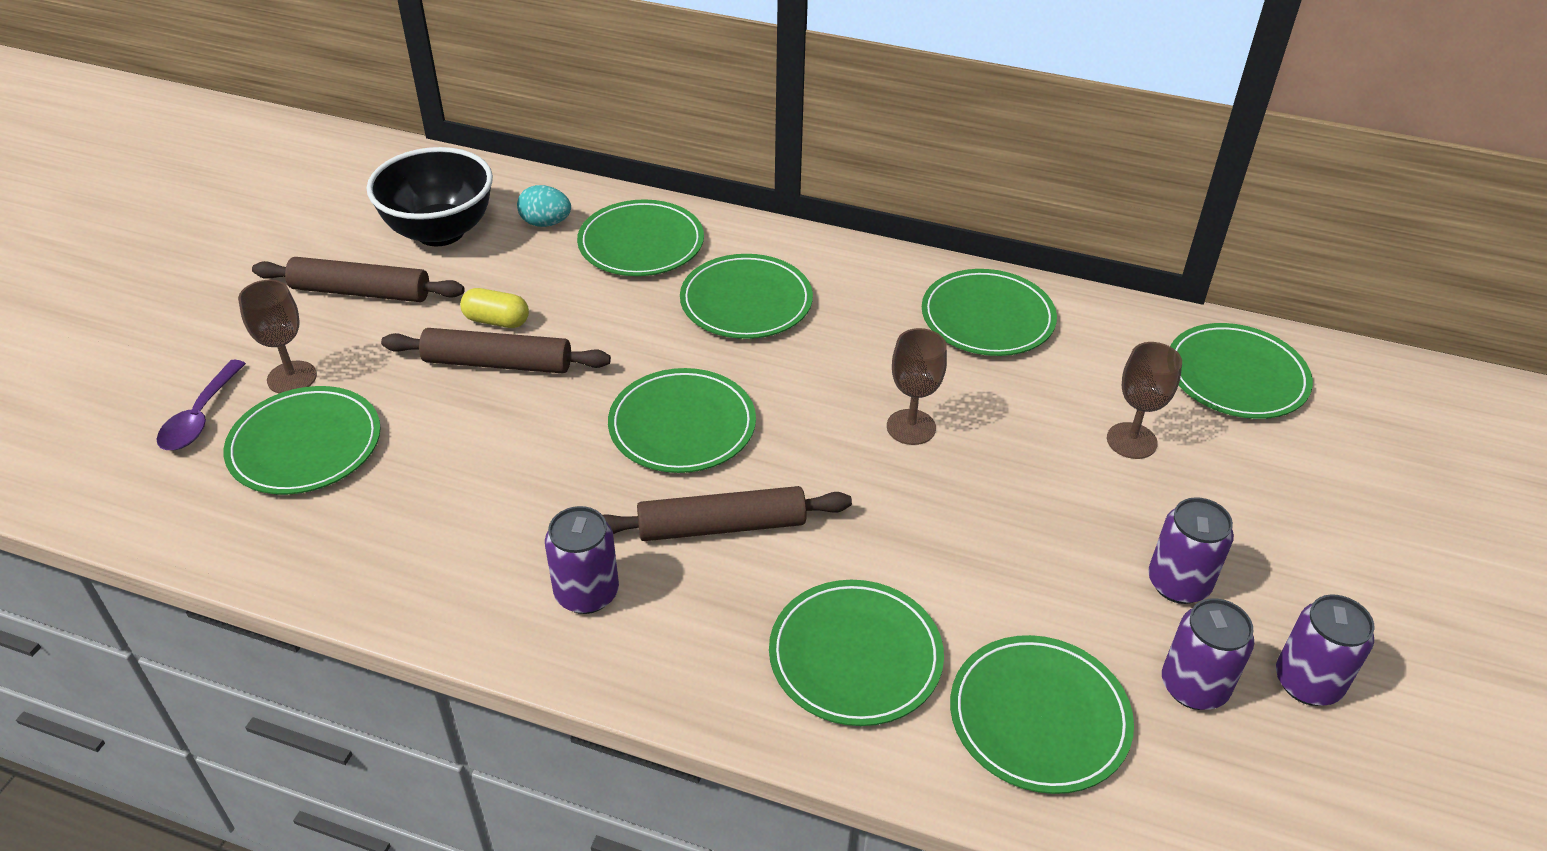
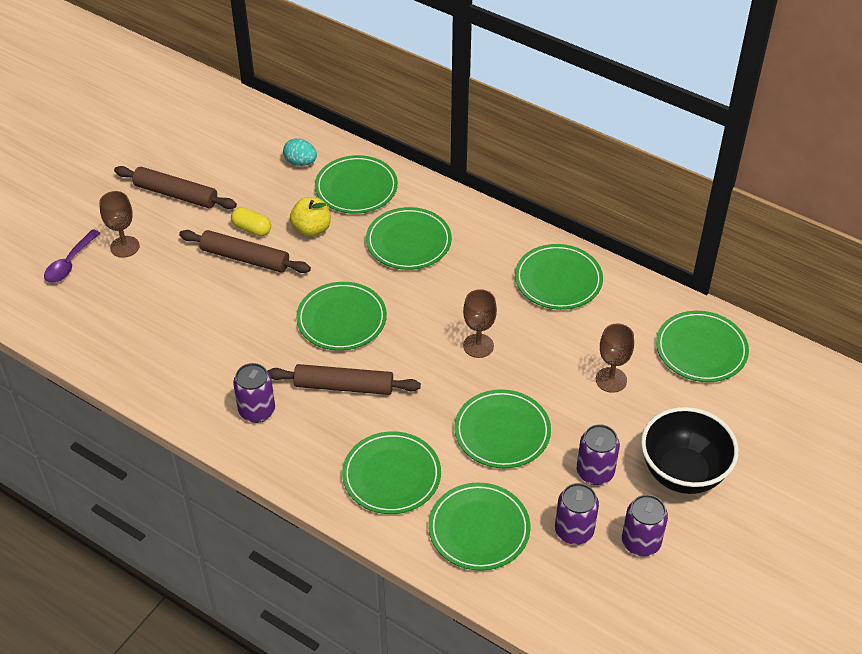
camera: 15 degrees right, 5 degrees up
green plate [224,386,381,495] -> green plate moved to [454,389,551,468]
black bowl [367,147,493,246] -> black bowl moved to [641,407,739,494]
none -> yellow apple [290,197,331,237]

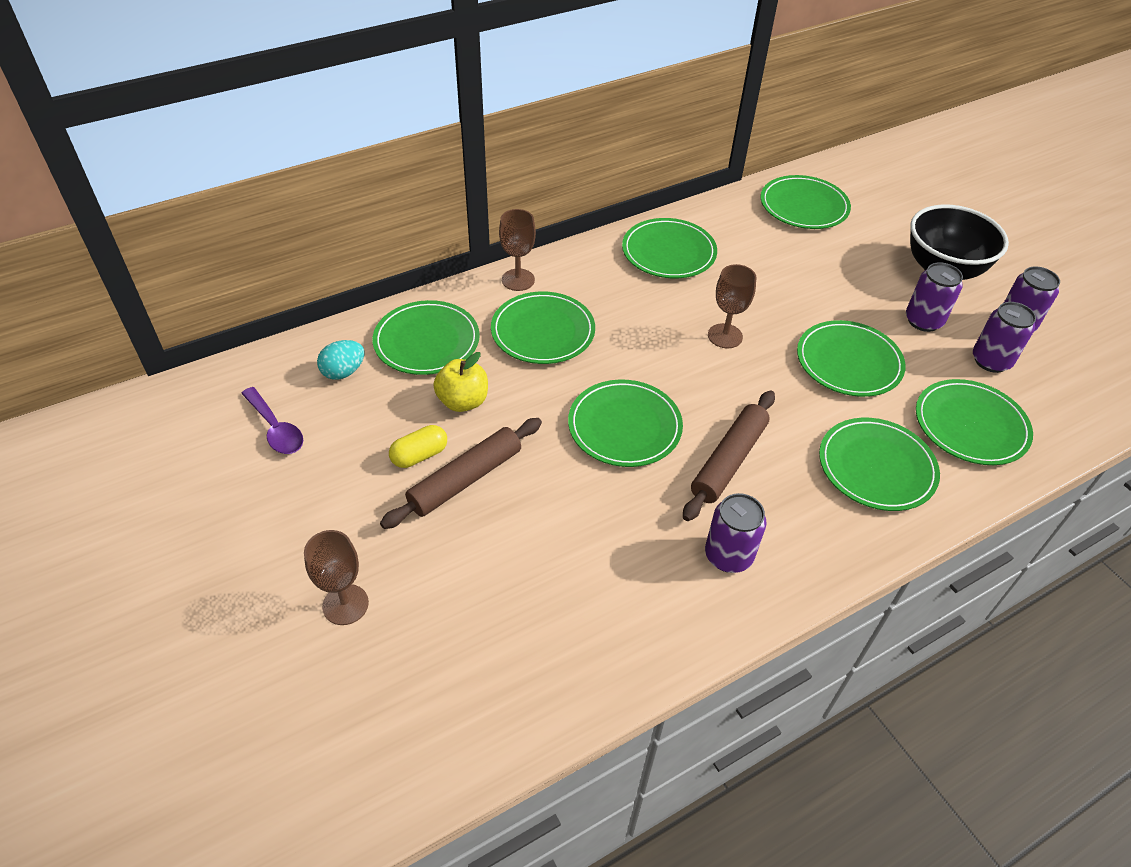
camera: 65 degrees left, 0 degrees up
purple spoon [44,229,100,283] -> purple spoon moved to [241,387,303,454]
brown rolling pin [114,166,237,209] -> none
brown goblet [596,324,634,393] -> brown goblet moved to [499,209,536,291]

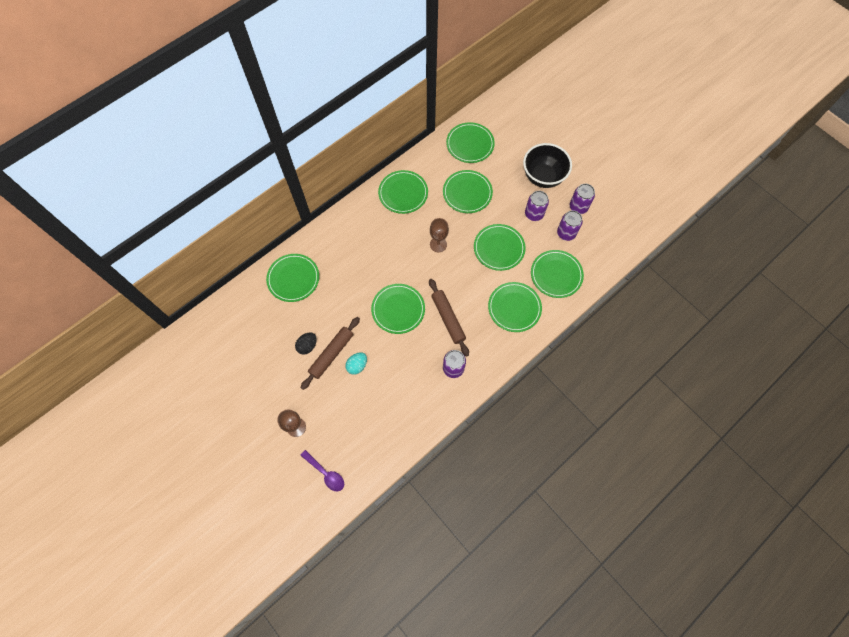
camera: 10 degrees left, 20 degrees up
purple spoon [241,387,303,454] -> purple spoon moved to [300,450,344,491]
turquoise egg [317,340,364,380] -> turquoise egg moved to [345,352,367,375]
yellow capsule [389,425,447,468] -> black egg [295,332,317,355]
yellow apple [433,352,488,412] -> none
green plate [491,291,595,364] -> green plate moved to [443,170,493,213]
brown goblet [499,209,536,291] -> none
brown rolling pin [683,391,775,521] -> brown rolling pin turned 45 degrees counterclockwise [429,279,469,357]

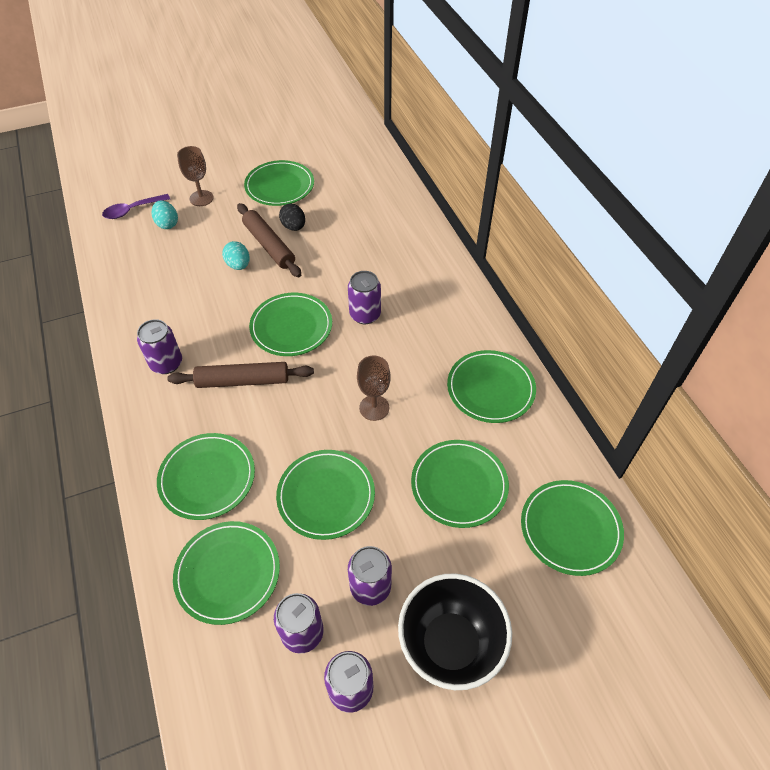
camera: 110 degrees right, 15 degrees down
green plate [266,254,319,302] -> green plate moved to [244,160,314,206]
none -> turquoise egg [152,200,178,229]
none -> purple can [348,271,381,324]

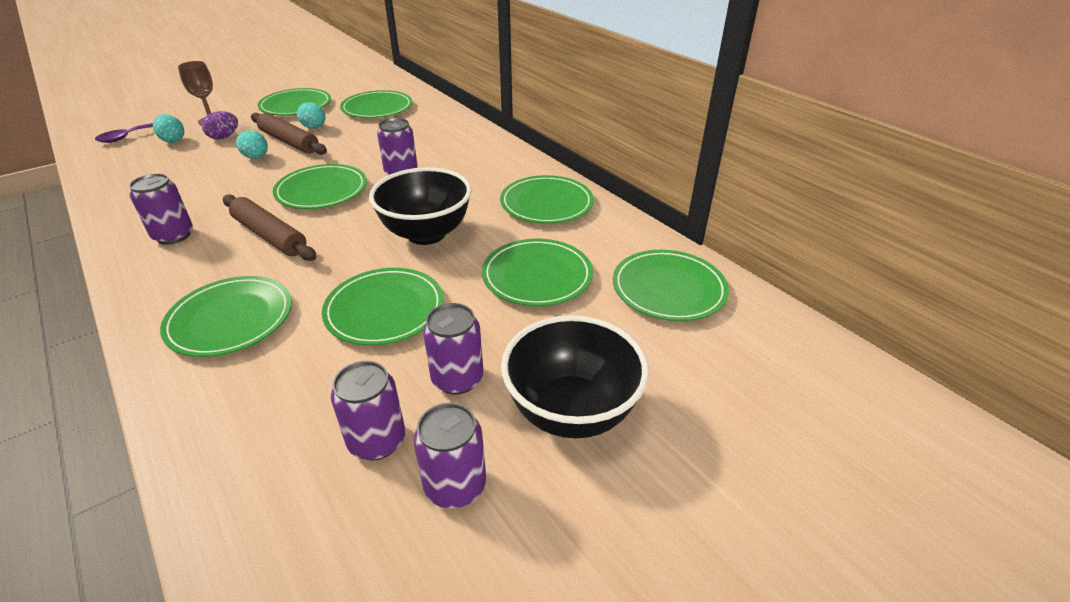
camera: 15 degrees left, 15 degrees down
brown rolling pin [167,362,314,388] -> brown rolling pin turned 60 degrees clockwise [223,194,317,261]
green plate [173,521,280,625] -> green plate moved to [340,90,412,118]
black egg [279,204,305,231] -> turquoise egg [297,102,325,129]
brown goblet [357,356,391,421] -> black bowl [369,167,471,245]
none -> purple egg [202,111,238,140]

